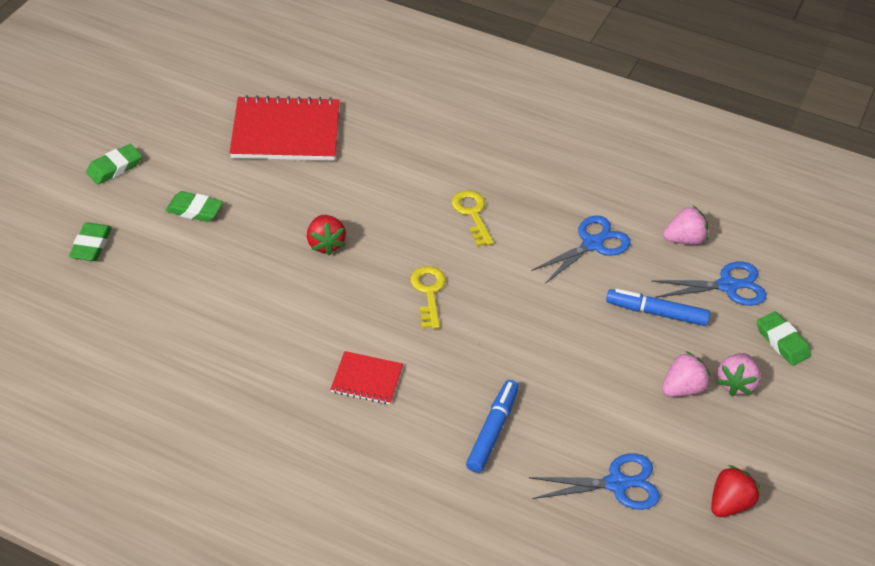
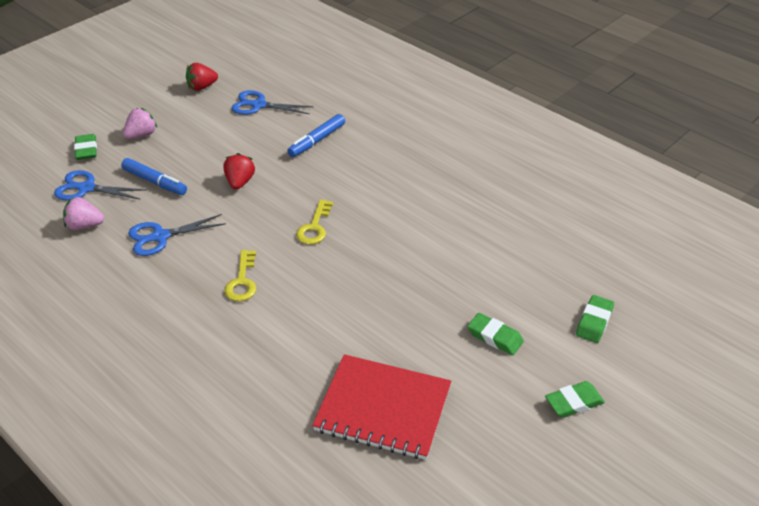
camera: 160 degrees left, 5 degrees down
red strawberry [307,215,346,255] -> red strawberry moved to [223,153,255,190]
red notebook [330,351,403,404] -> none
pink strawberry [662,351,710,397] -> none

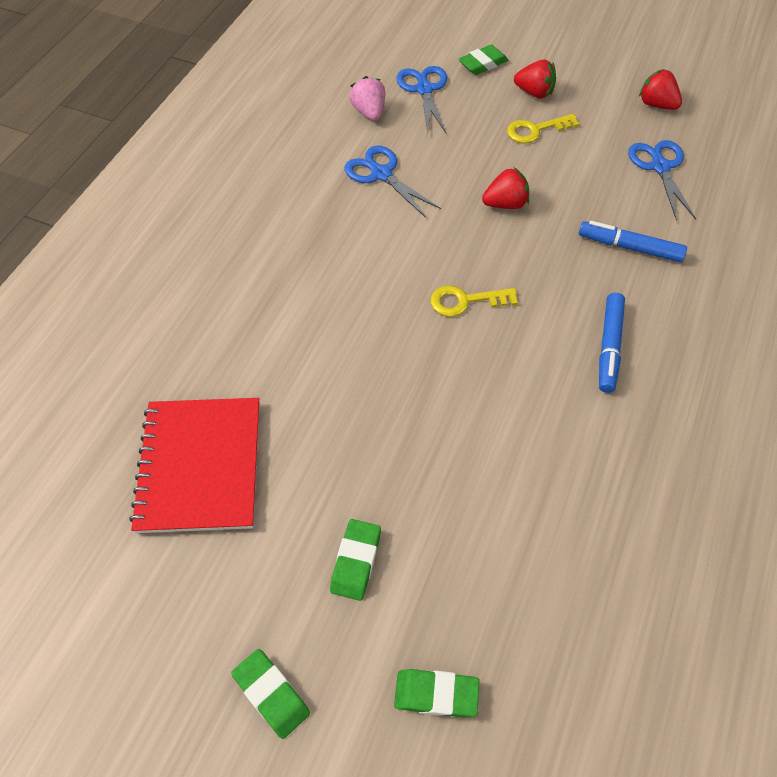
camera: 70 degrees right, 15 degrees up
blue marker [121,158,187,195] -> blue marker moved to [599,293,625,393]
pink strawberry [123,108,157,139] -> red strawberry [514,60,556,98]
yellow key [224,250,256,302] -> yellow key moved to [507,114,580,143]

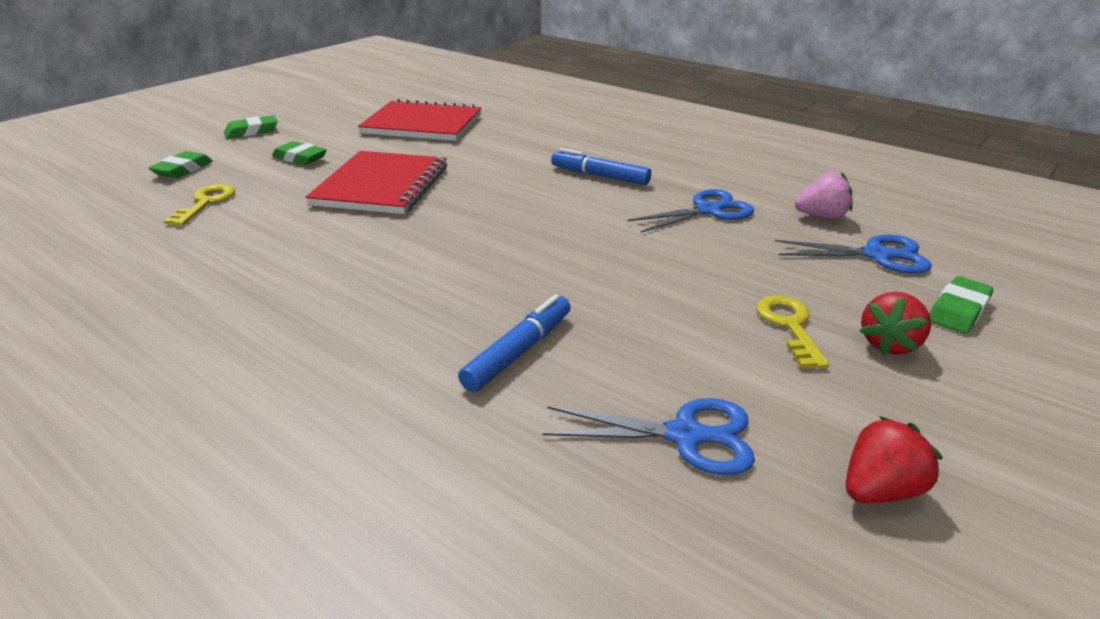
camera: 105 degrees right, 25 degrees down
yellow key [430,285,518,317] -> yellow key moved to [164,184,235,226]
green eraser [459,45,508,75] -> green eraser turned 60 degrees clockwise [930,276,994,334]
red strawberry [482,167,529,209] -> none
blue marker [599,293,625,393] -> blue marker moved to [551,148,651,185]
none -> red notebook [306,151,447,214]

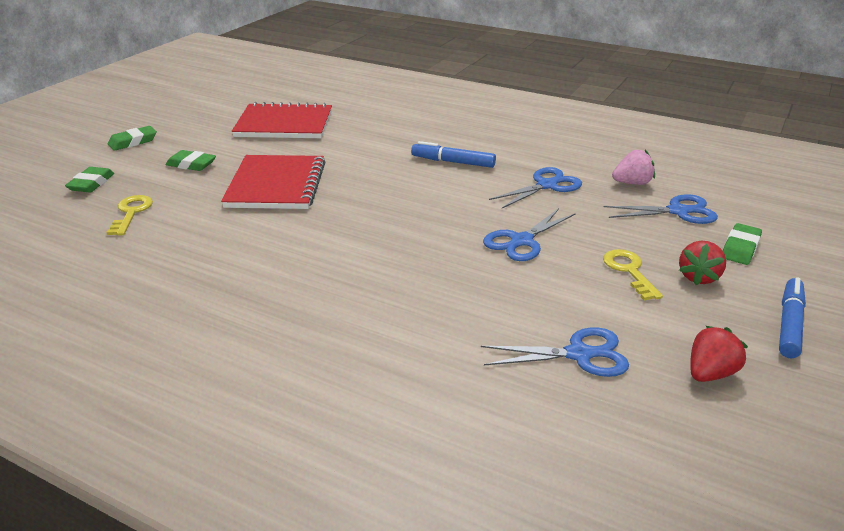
camera: 10 degrees left, 0 degrees up
blue marker [458,294,571,392] -> blue marker moved to [779,277,806,358]
none -> blue scissors [483,208,576,261]

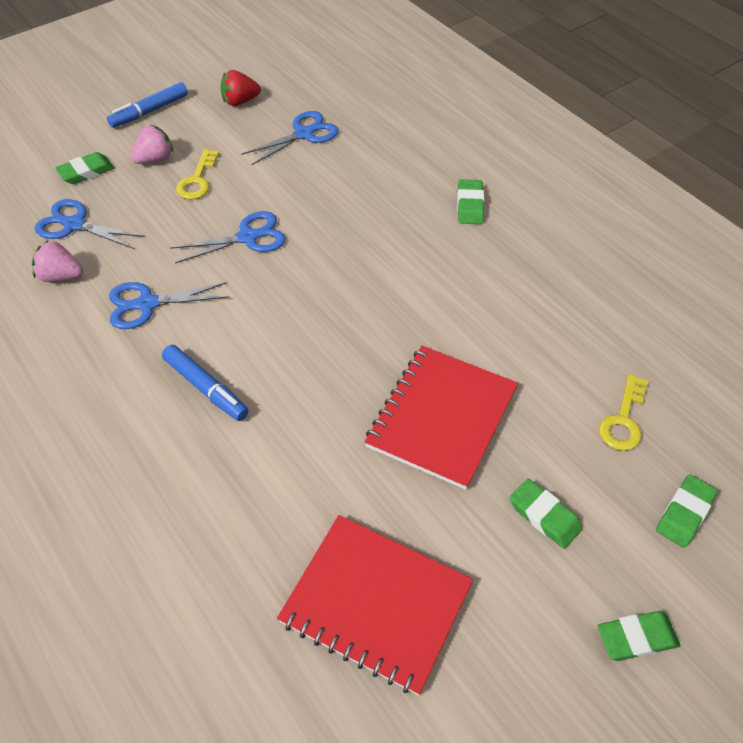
camera: 155 degrees left, 20 degrees up
blue scissors [481,327,629,377] -> blue scissors turned 120 degrees clockwise [241,111,339,165]
red strawberry [679,241,726,285] -> pink strawberry [130,125,173,164]
none -> green eraser [457,179,484,224]

